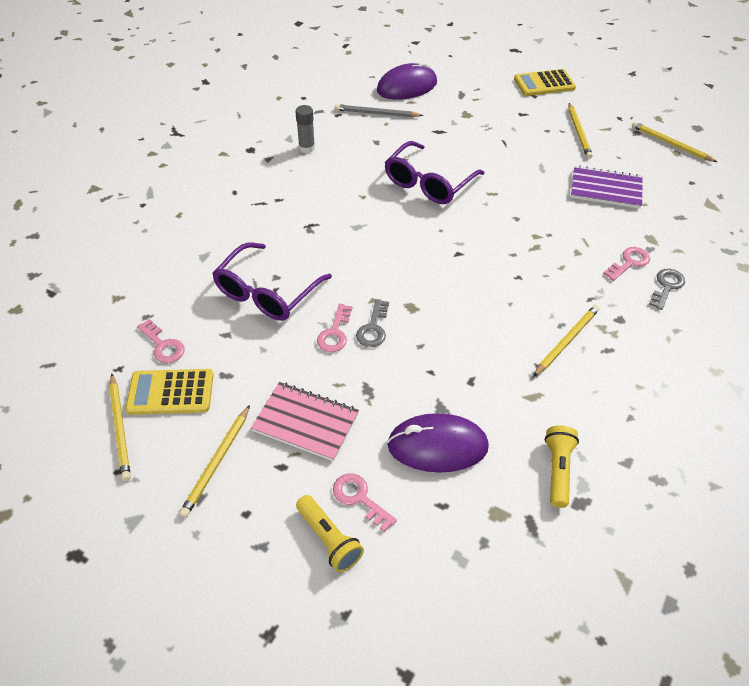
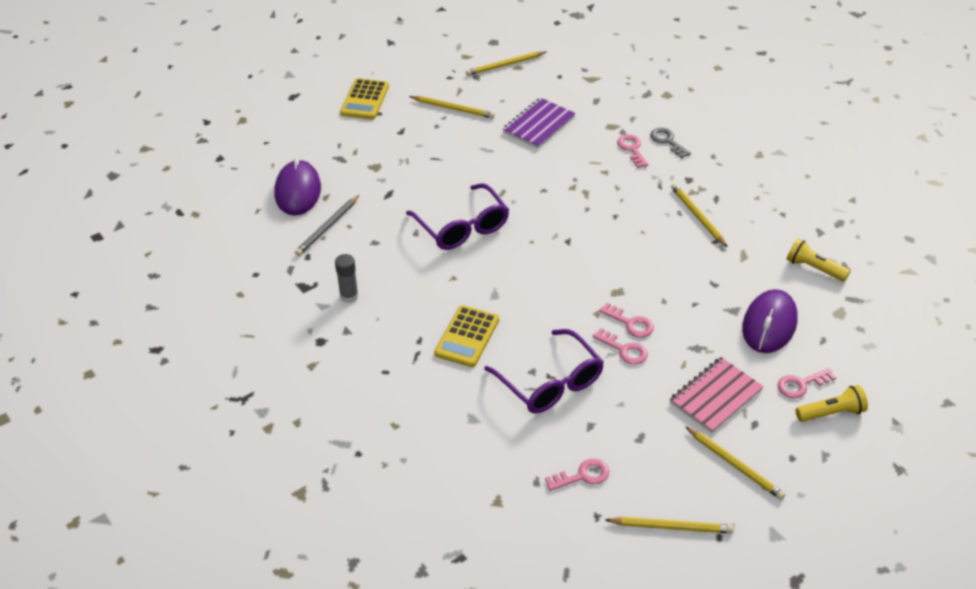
camera: 65 degrees left, 5 degrees down
yellow calculator [125,369,214,415] -> yellow calculator moved to [434,305,499,367]
grey key [356,299,389,347] -> pink key [599,303,654,338]

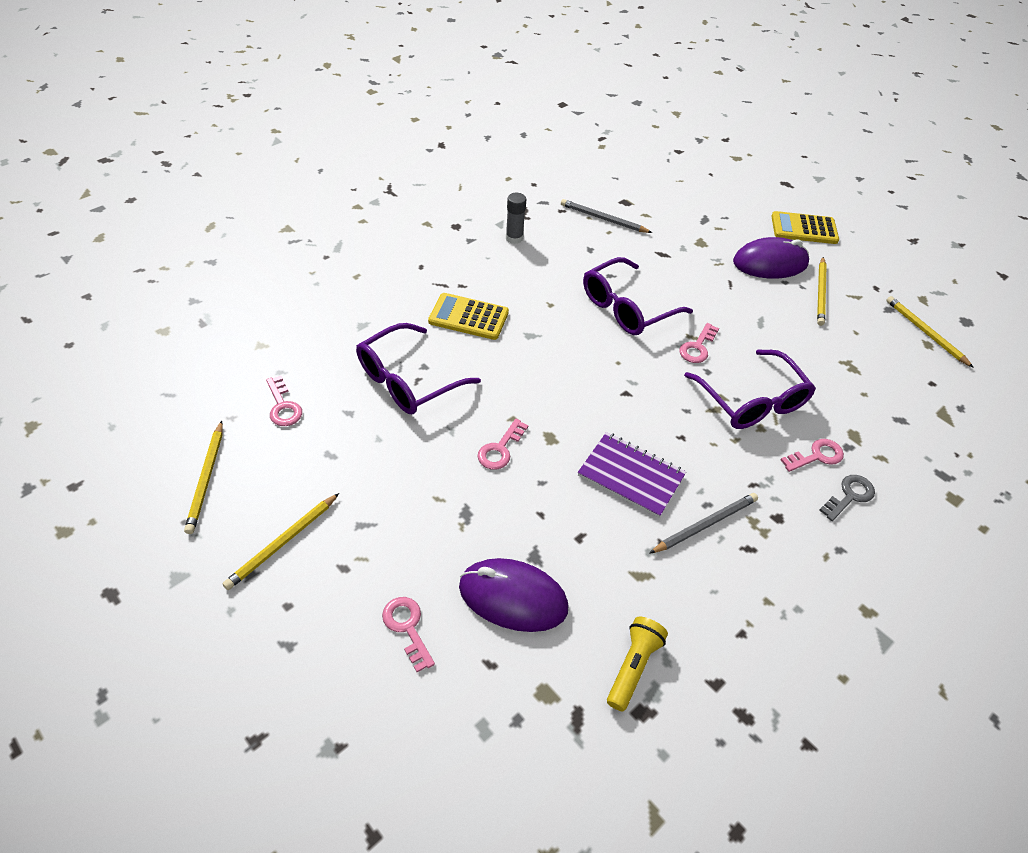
camera: 80 degrees right, 5 degrees up
purple mouse [275,157,321,216] -> purple mouse moved to [733,237,809,279]
purple notebook [503,98,576,149] -> purple notebook moved to [578,432,686,518]
pink key [593,328,648,365] -> pink key moved to [679,323,719,363]
pink notebook [670,357,764,433] -> none
yellow pencil [671,183,727,247] -> grey pencil [649,493,758,554]
yellow flashlight [796,385,868,422] -> none
none -> purple glasses [684,350,816,429]

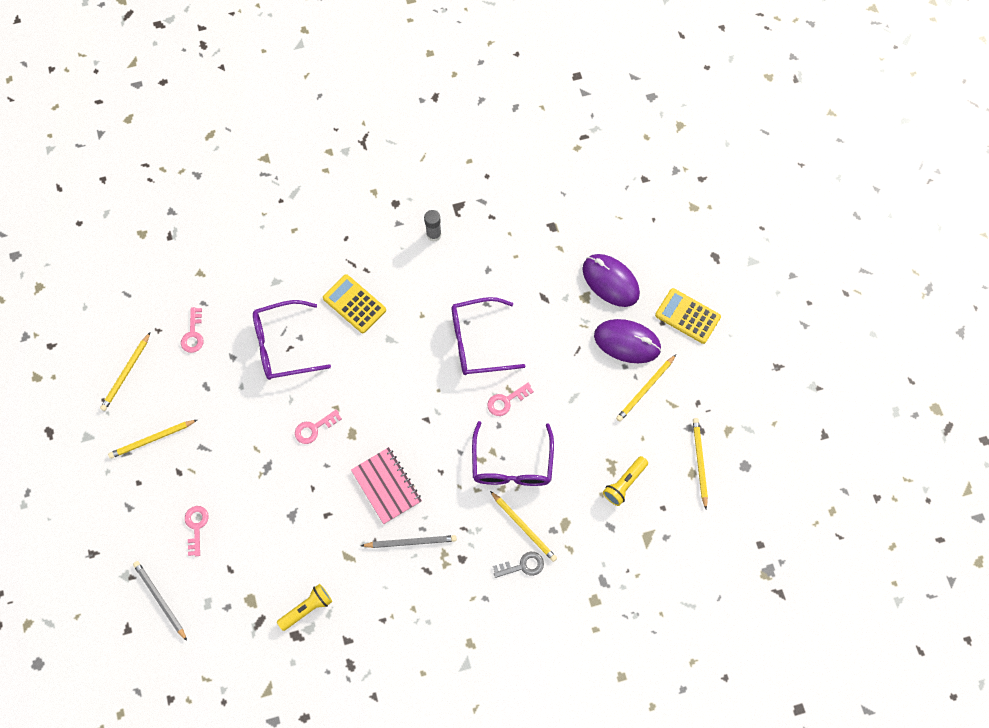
camera: 30 degrees right, 20 degrees up
purple mouse [459,558,569,632] -> purple mouse moved to [583,254,640,307]
grey pencil [561,199,652,233] -> grey pencil moved to [133,561,187,641]
purple notebook [578,432,686,518] -> pink notebook [351,447,422,524]
pink key [781,439,844,472] -> yellow pencil [490,491,557,562]
none -> yellow flashlight [603,456,648,506]

